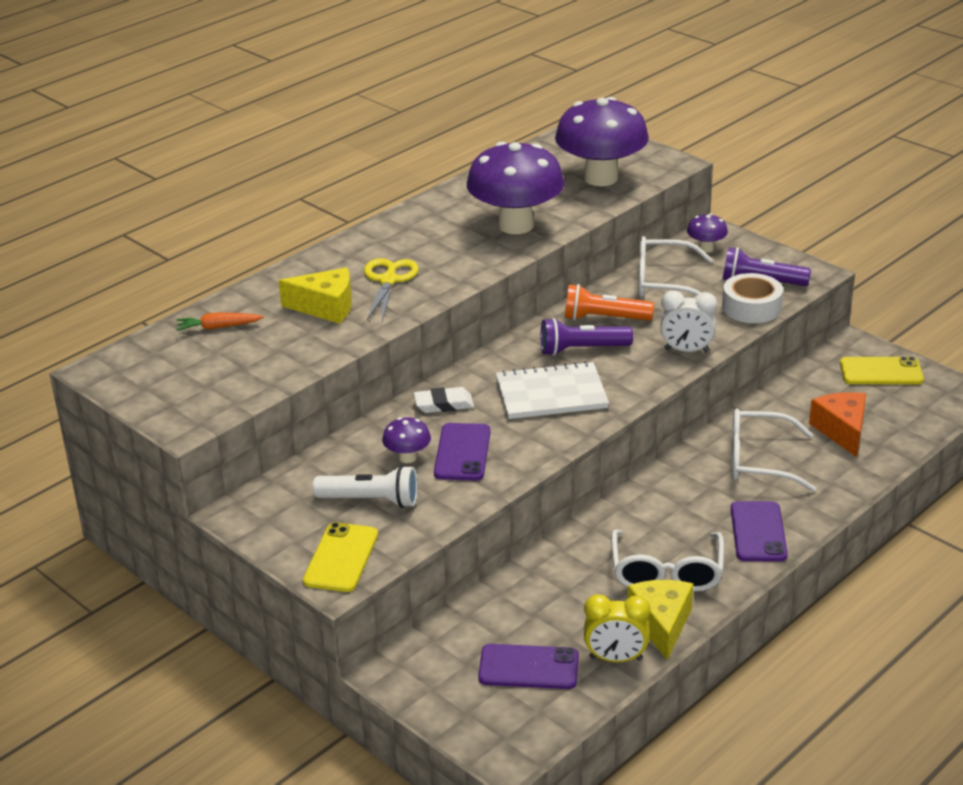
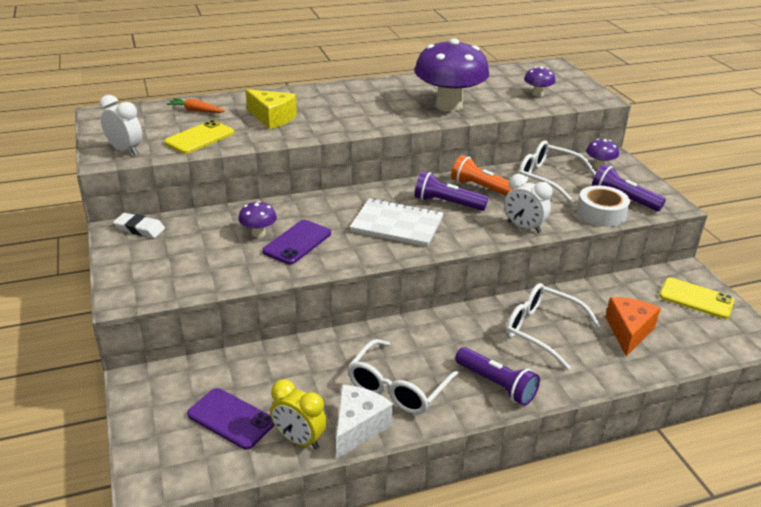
camera: 25 degrees right, 0 degrees up
yellow phone [303,522,378,592] -> yellow phone moved to [164,120,234,154]
white flashlight [313,465,418,508] -> none
yellow scissors [364,258,419,322] -> none
white eraser [414,387,474,413] -> white eraser moved to [113,213,165,238]
purple mushroom [555,97,649,186] -> purple mushroom [524,66,556,97], size x0.44
yellow cheese [627,580,693,660] -> white cheese [336,385,393,459]
purple phone [731,501,788,562] -> purple flashlight [455,347,540,406]
none -> white clock [99,95,142,155]

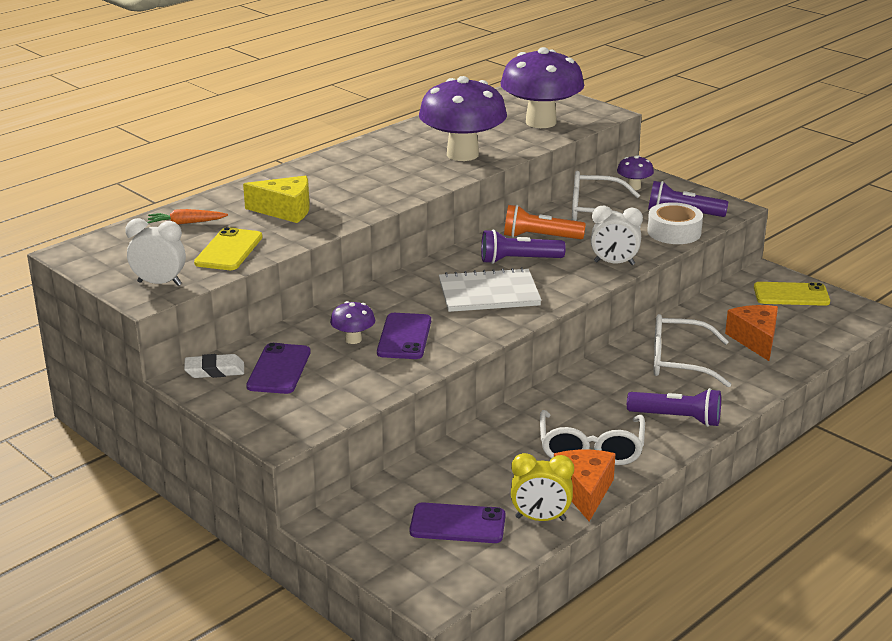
camera: 25 degrees left, 5 degrees down
white cheese [336,385,393,459] -> orange cheese [554,450,616,521]
purple mushroom [524,66,556,97] -> purple mushroom [500,47,584,128], size x2.28
none -> purple phone [246,343,311,394]

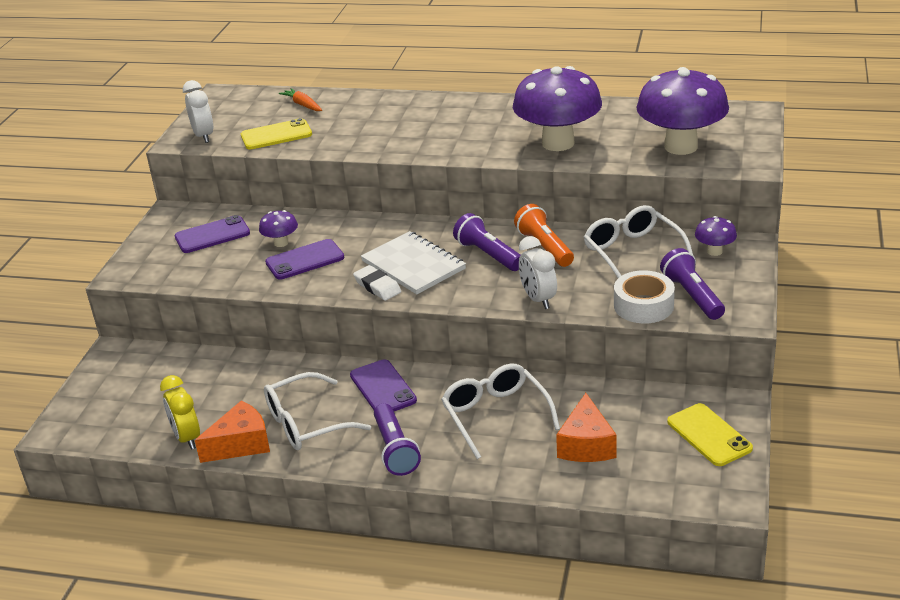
camera: 60 degrees right, 5 degrees up
white eraser [184,354,244,378] -> white eraser moved to [353,265,402,301]
yellow cheese [243,176,310,223] -> none
purple phone [410,502,506,543] -> purple phone moved to [350,359,417,411]
orange cheese [725,305,778,361] -> orange cheese turned 135 degrees clockwise [556,393,617,462]

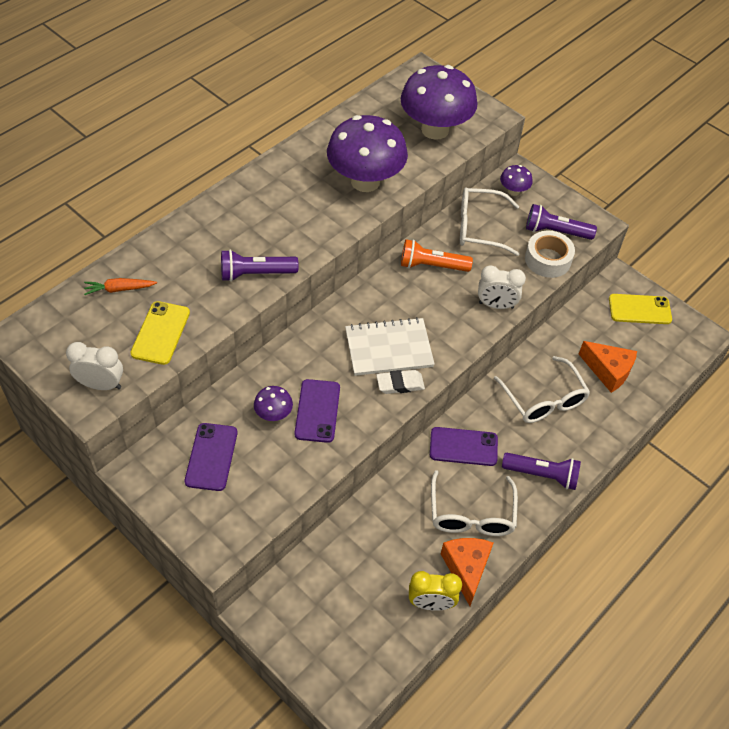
camera: 65 degrees left, 20 degrees up
white glasses [441,364,560,459] -> white glasses turned 120 degrees counterclockwise [494,356,590,423]
purple flashlight [453,213,520,271] -> purple flashlight moved to [221,250,299,282]

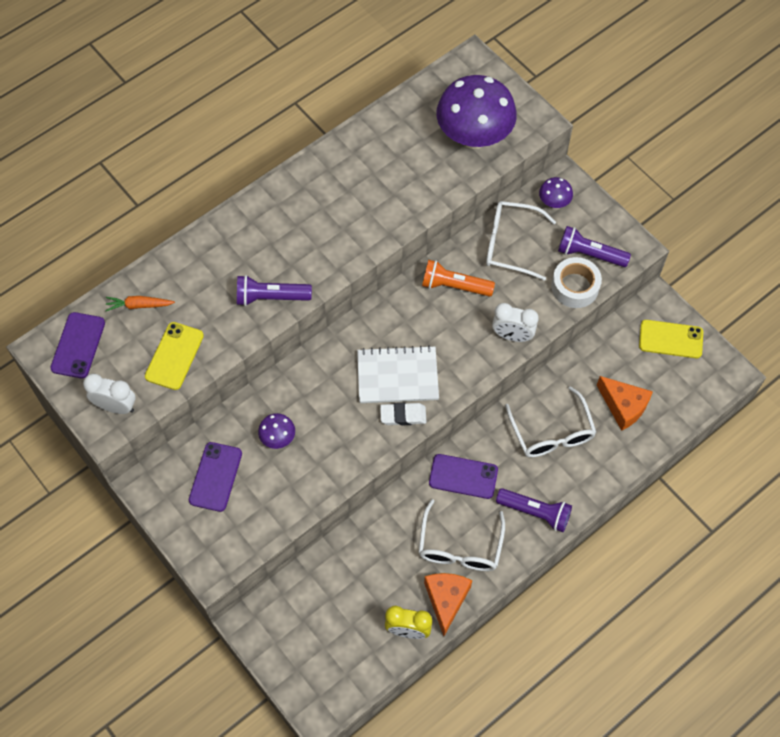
camera: 10 degrees right, 10 degrees up
purple phone [295,379,340,443] -> purple phone moved to [50,312,105,378]
purple mushroom [327,115,408,192] -> none

